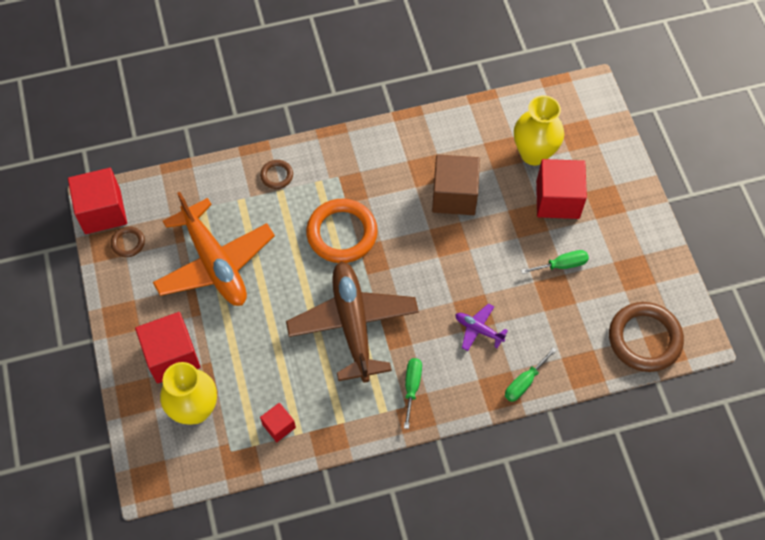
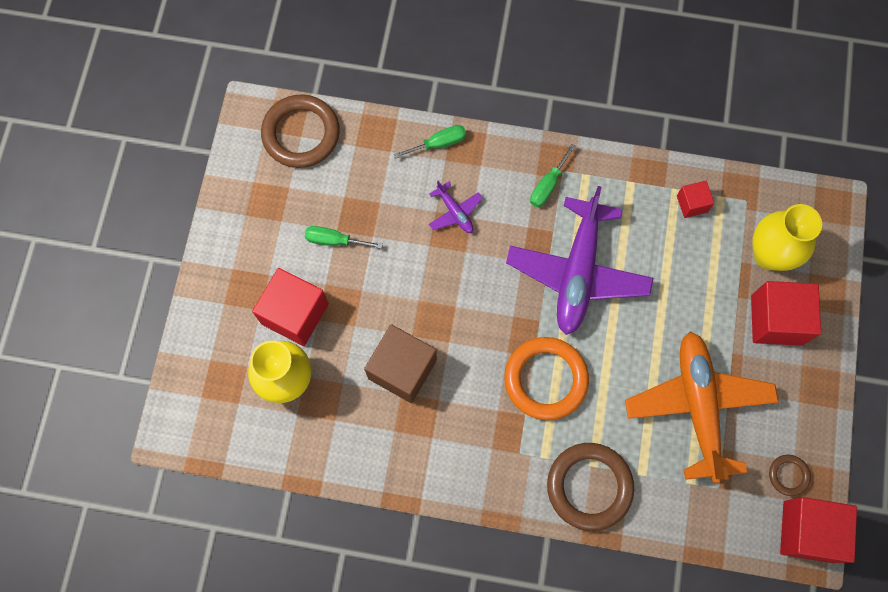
camera: 155 degrees left, 10 degrees up
brown ring [260,160,293,189] -> brown ring [547,443,634,531], size x2.10
brown plane [286,262,419,383] -> purple plane [506,186,653,335]

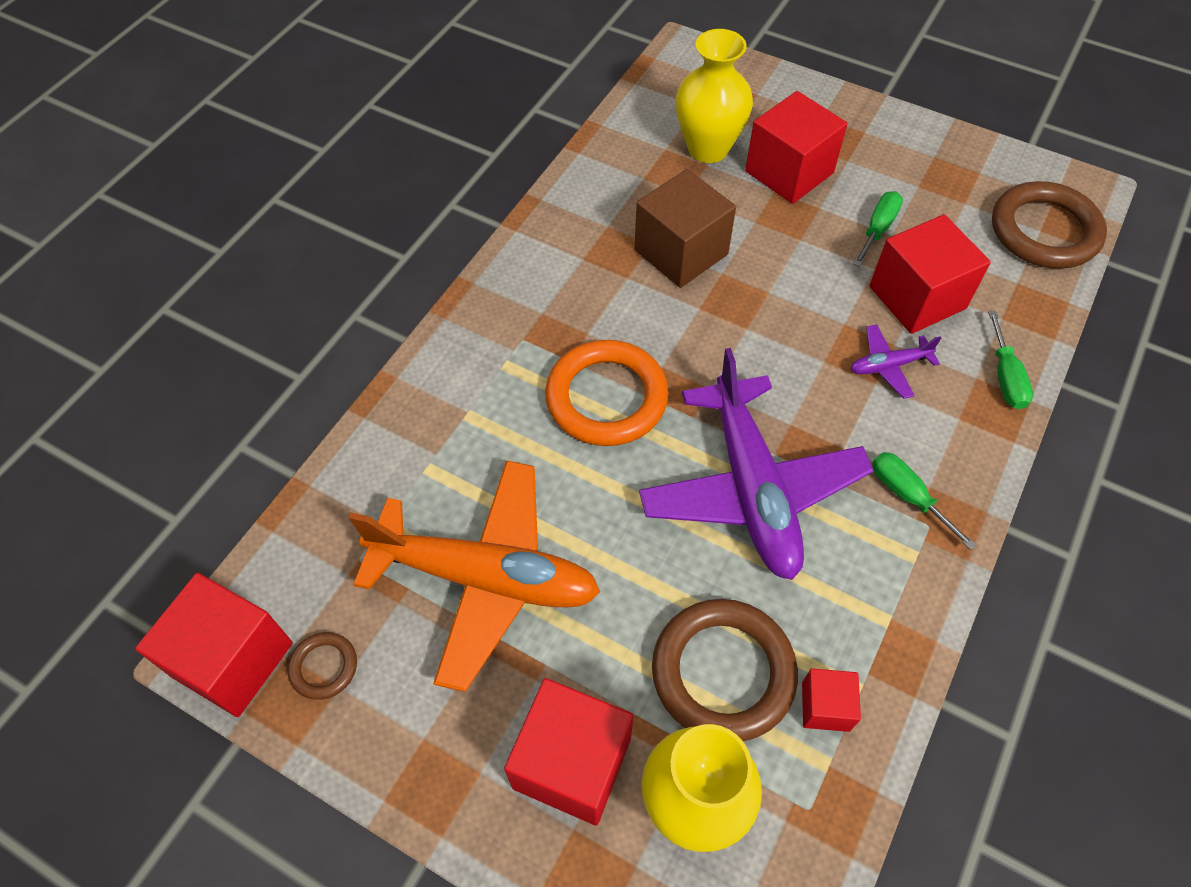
camera: 110 degrees right, 15 degrees down
purple plane [506,186,653,335] -> purple plane turned 135 degrees counterclockwise [639,348,874,580]
brown ring [547,443,634,531] -> brown ring moved to [652,599,798,742]
none -> red cube [869,214,991,334]

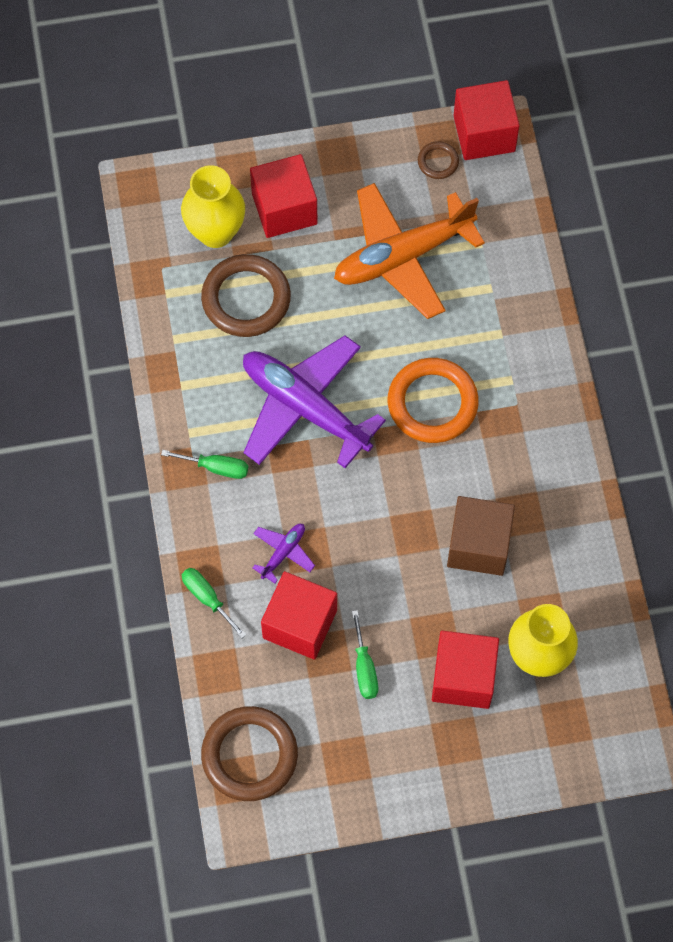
camera: 140 degrees right, 10 degrees up
red cube [802,668,861,732] -> none

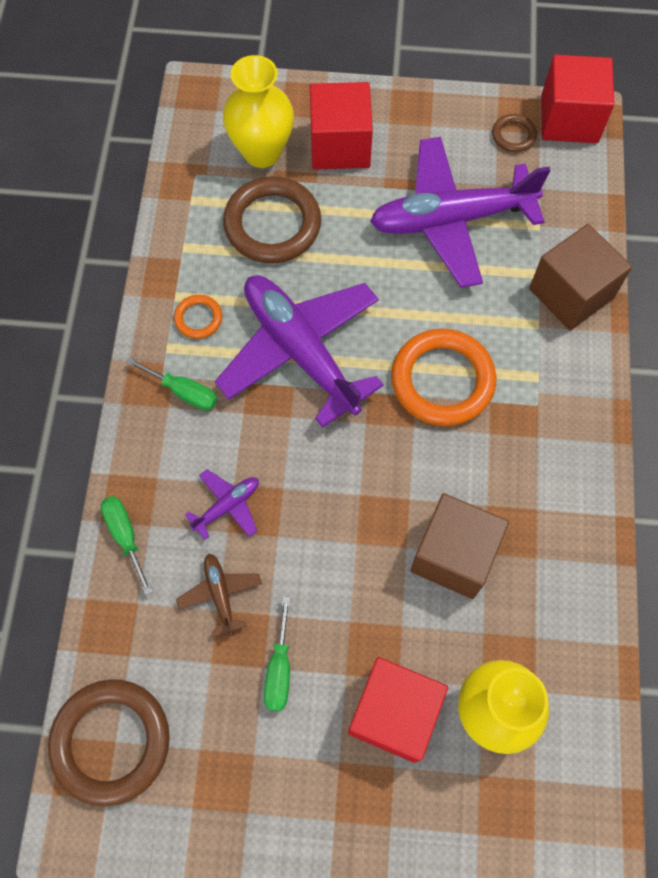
camera: 15 degrees right, 0 degrees up
red cube [261,571,337,660] -> brown plane [176,554,262,637]
orange plane [334,183,485,319] -> purple plane [370,137,550,288]
none -> orange ring [174,295,222,339]
none -> brown cube [529,224,632,331]

